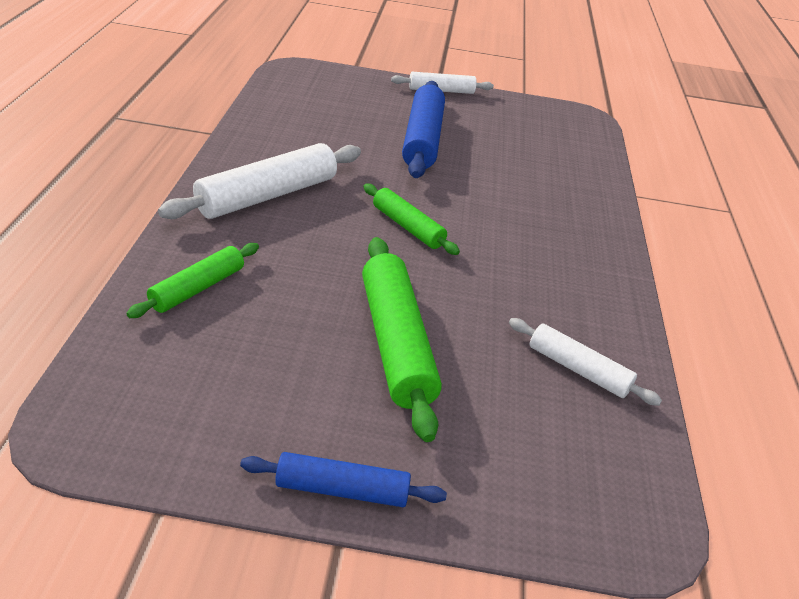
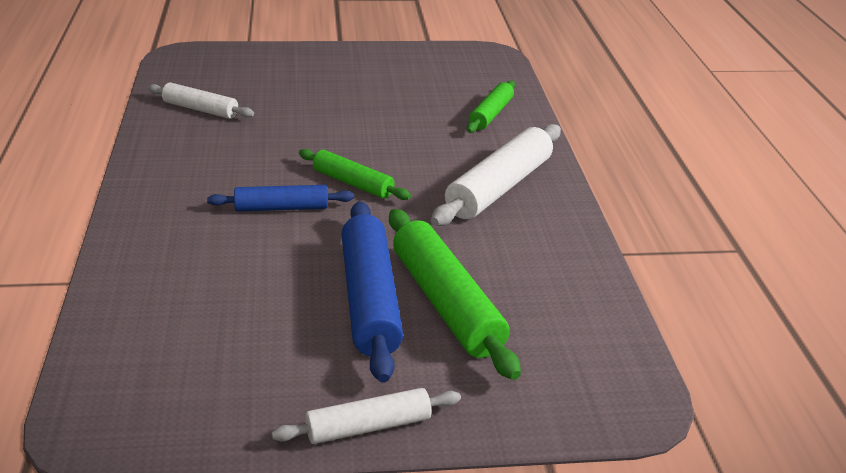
camera: 170 degrees right, 5 degrees down
blue rolling pin [240,452,447,507] -> blue rolling pin moved to [207,185,354,212]
green rolling pin [362,237,442,442] -> green rolling pin moved to [389,209,521,380]

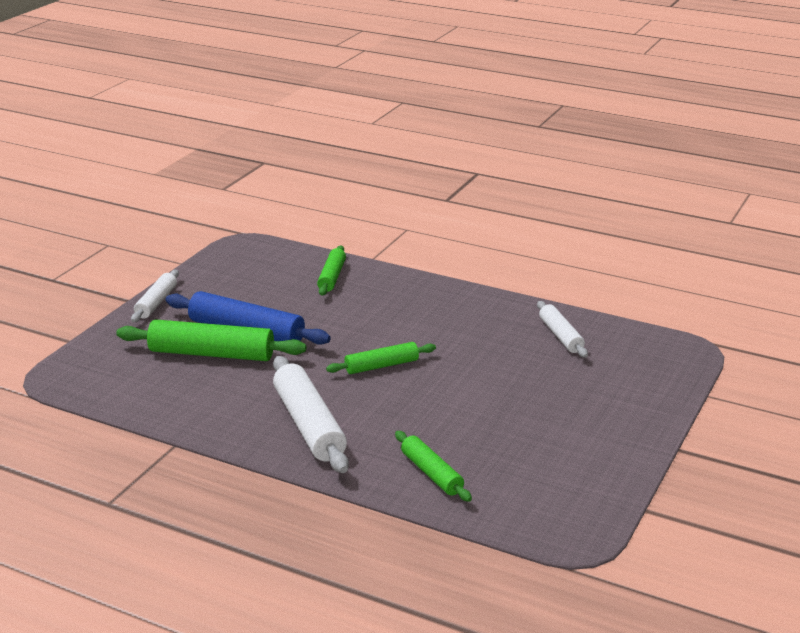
camera: 125 degrees right, 5 degrees down
white rolling pin [148,83,254,119] -> white rolling pin turned 75 degrees counterclockwise [537,301,588,358]
blue rolling pin [207,185,354,212] -> none
none -> green rolling pin [317,245,346,296]

